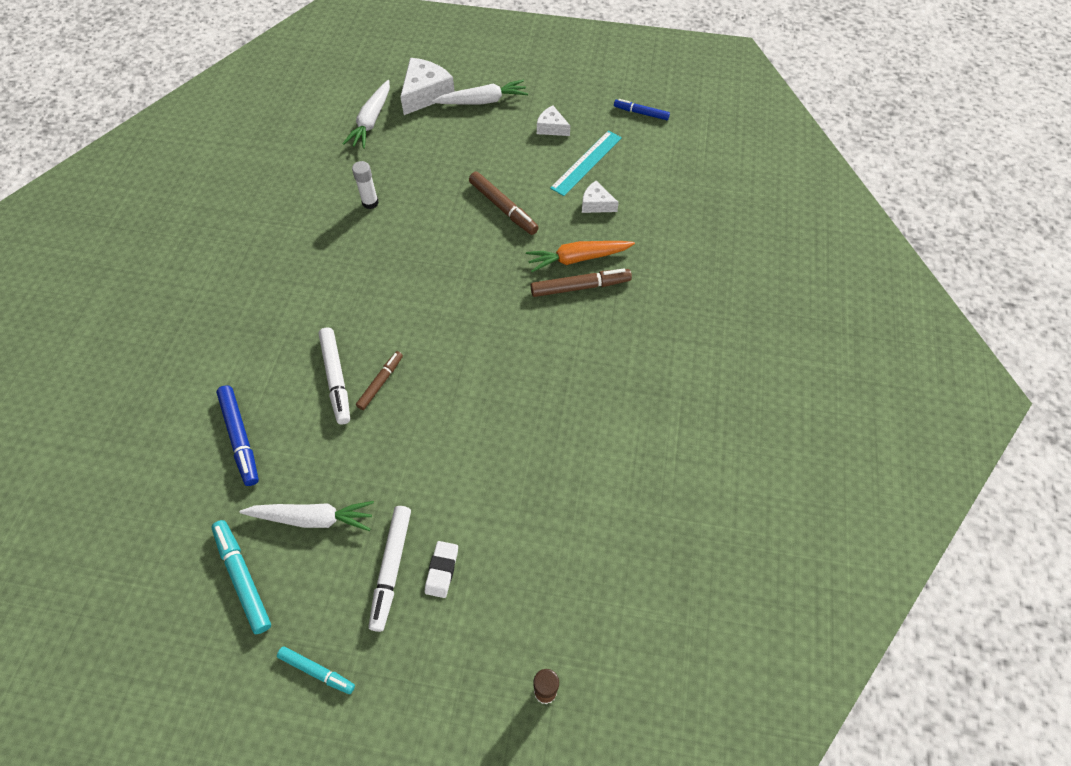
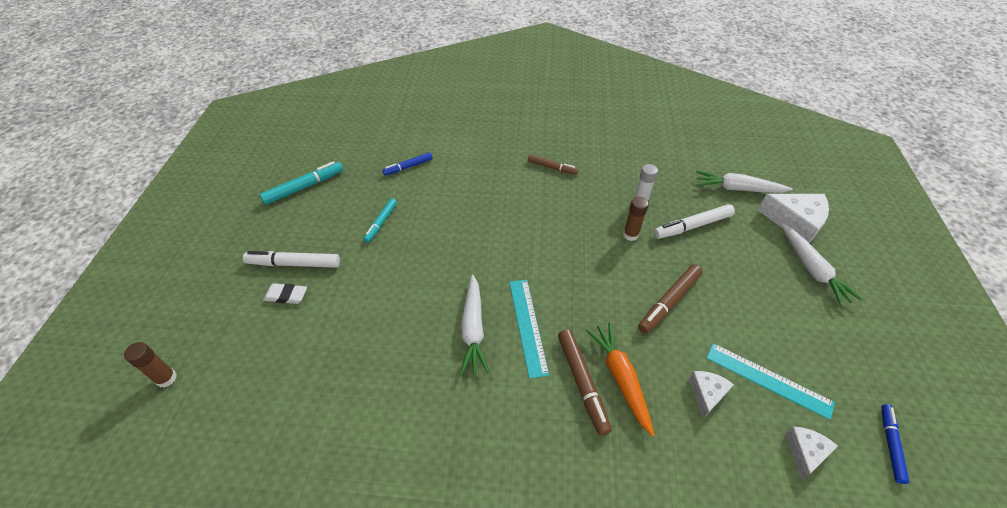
camera: 85 degrees right, 10 degrees down
blue marker [216,385,259,486] -> blue marker [382,152,433,175], size x0.65
white carrot [240,501,374,531] -> white carrot moved to [460,275,490,375]
turquoise marker [277,646,355,694] -> turquoise marker moved to [363,198,397,242]
white marker [319,327,350,425] -> white marker moved to [654,204,735,239]
brown marker [356,351,403,410] -> brown marker moved to [528,155,578,175]
white cheese [537,106,570,136] -> white cheese moved to [785,427,838,480]
none -> turquoise ruler [509,280,549,379]
none -> brown glue stick [623,197,649,241]

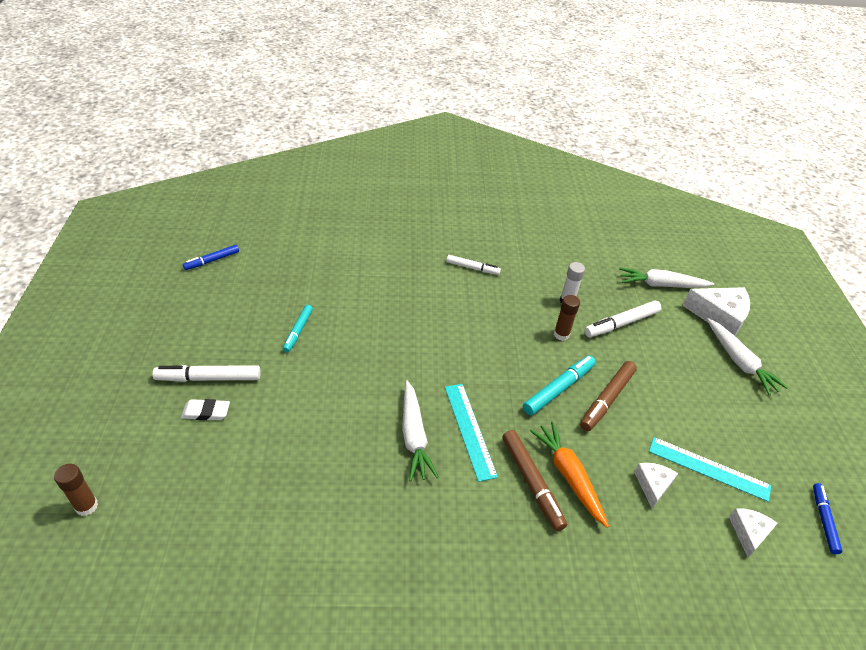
camera: 10 degrees left, 5 degrees down
turquoise marker [260,161,343,205] -> turquoise marker moved to [523,356,596,415]
blue marker [382,152,433,175] -> blue marker moved to [183,245,239,270]
brown marker [528,155,578,175] -> white marker [446,255,501,275]

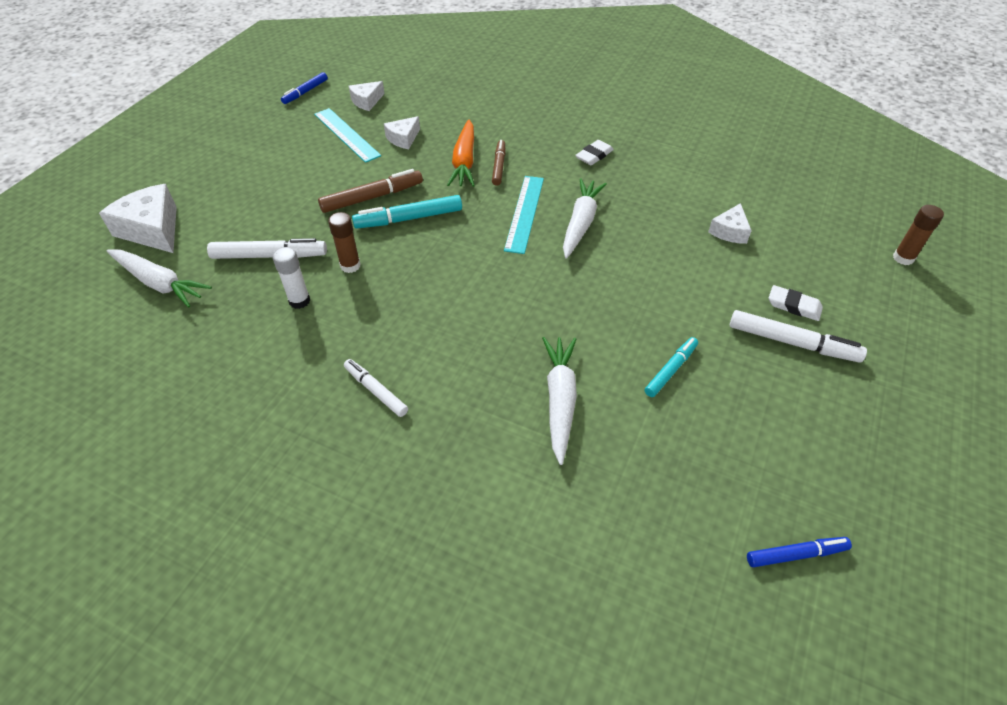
camera: 150 degrees left, 5 degrees up
brown marker [502,430,567,531] -> brown marker [492,140,505,186], size x0.65
white carrot [707,318,788,396] -> white carrot moved to [542,337,577,465]
none -> white eraser [575,140,614,165]
none -> white cheese [708,203,752,244]

